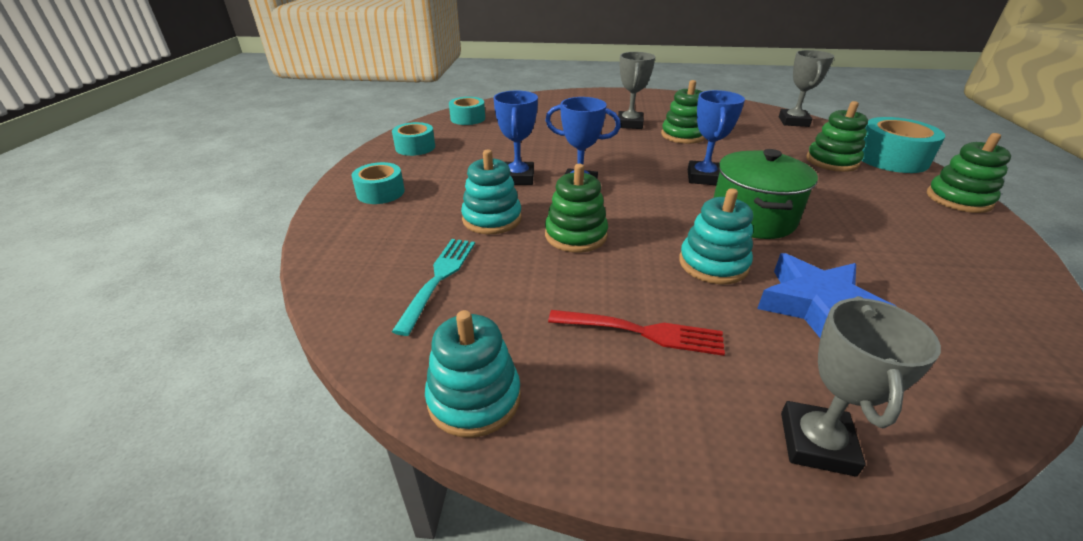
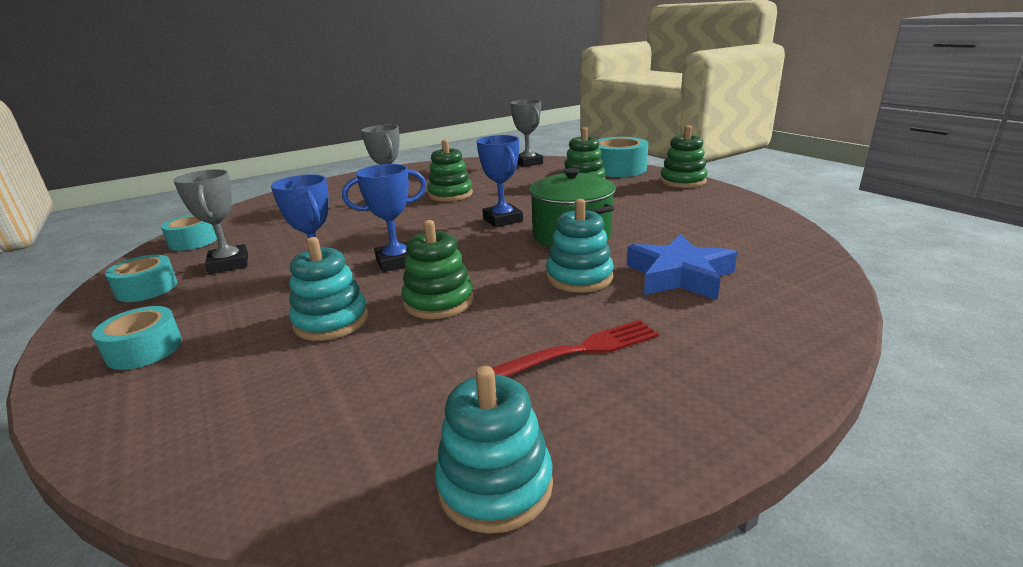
camera: 35 degrees left, 10 degrees down
turquoise fork [392,239,475,336] -> none
grey trophy [781,296,941,477] -> grey trophy moved to [173,169,248,274]

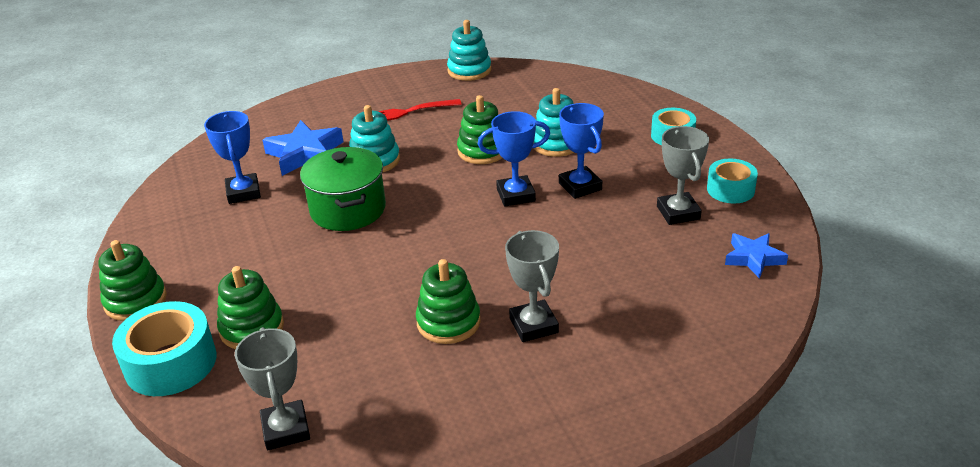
camera: 170 degrees left, 10 degrees up
turquoise tape [161,215,217,251] -> blue star [725,233,788,279]
blue trophy [477,135,523,227] -> blue trophy moved to [204,111,261,204]

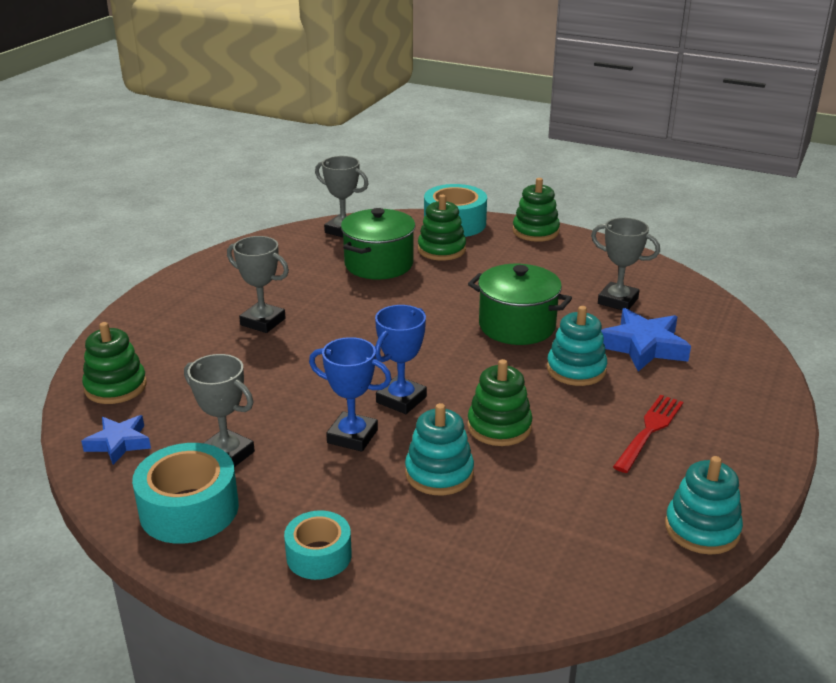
camera: 135 degrees right, 5 degrees down
blue trophy [204,111,261,204] -> grey trophy [591,218,660,310]
green stacking toy [416,259,481,344] -> green stacking toy moved to [82,322,147,404]
turquoise tape [707,159,758,203] -> turquoise tape [132,443,239,544], size x1.59
none -> green pot [341,208,416,280]

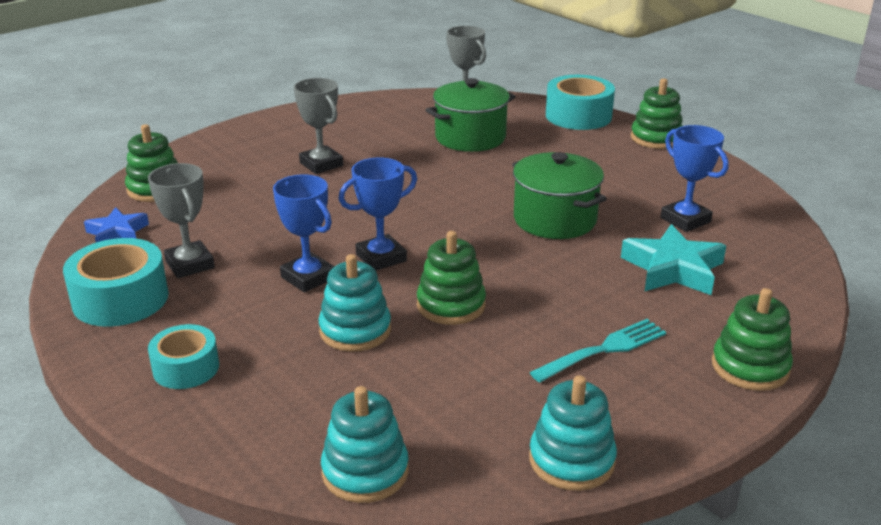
camera: 25 degrees right, 0 degrees up
green stacking toy [418,194,466,260] -> green stacking toy moved to [712,288,793,391]
turquoise stacking toy [547,306,607,386] -> turquoise stacking toy moved to [321,386,409,503]
grey trophy [591,218,660,310] -> blue trophy [660,125,729,232]
blue star [601,308,691,372] -> turquoise star [621,224,726,295]
red fork [613,395,683,473] -> turquoise fork [530,319,666,383]

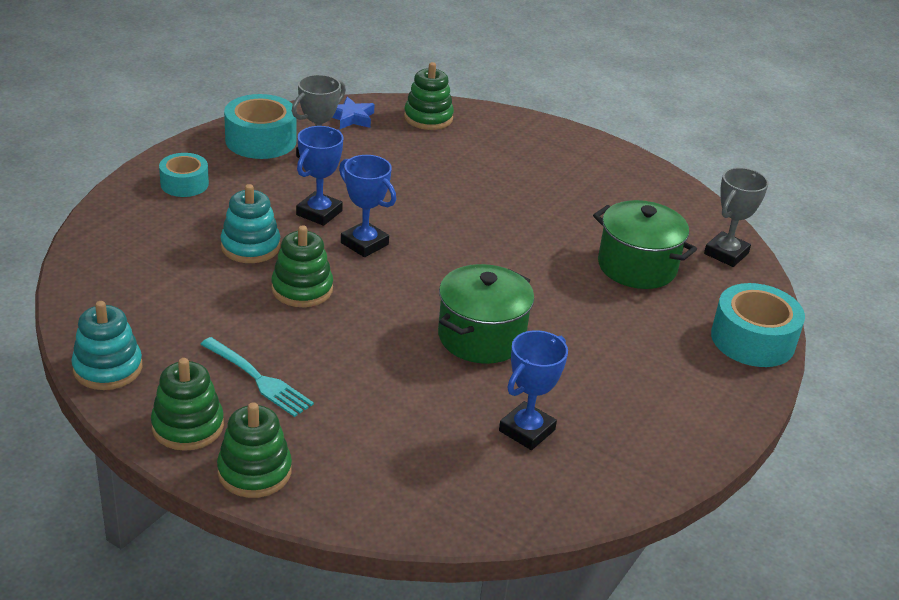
camera: 70 degrees right, 5 degrees up
grey trophy [294,78,343,174] -> none
turquoise stacking toy [321,386,409,503] -> none
turquoise star [621,224,726,295] -> none
green stacking toy [631,79,682,149] -> green stacking toy moved to [151,358,224,451]

